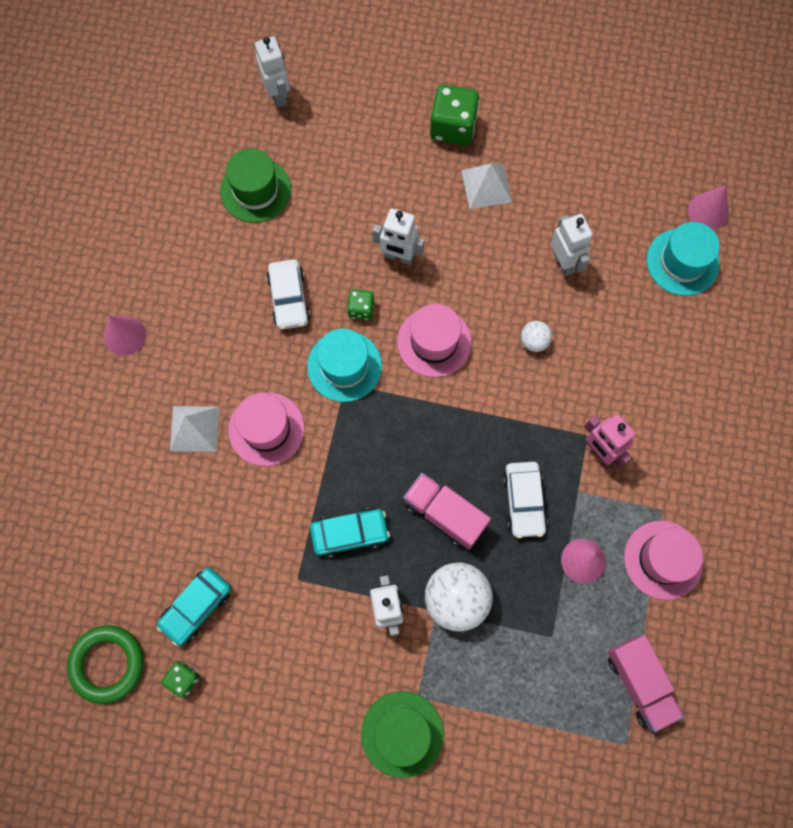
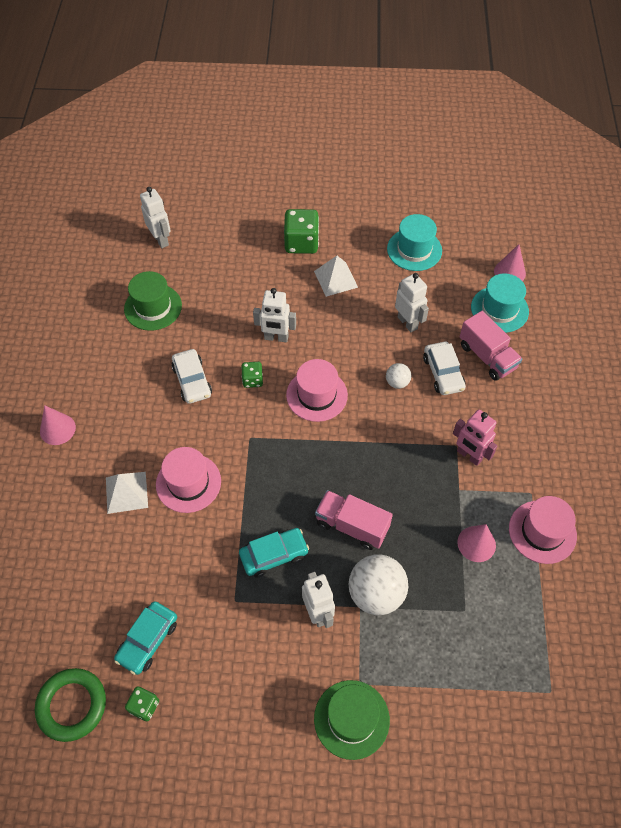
camera: 10 degrees left, 15 degrees down
turquoise hat [307,329,382,402] -> turquoise hat moved to [387,214,442,271]
white car [503,462,548,538] -> white car moved to [423,342,466,395]
pink truck [608,635,684,732] -> pink truck moved to [460,311,522,381]

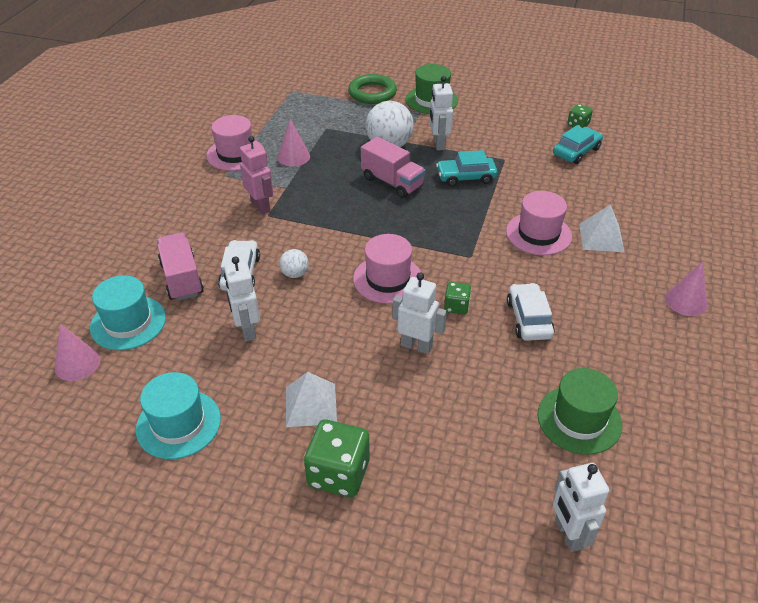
camera: 165 degrees left, 15 degrees down
green ring [35,668,106,742] -> green ring moved to [348,74,397,104]

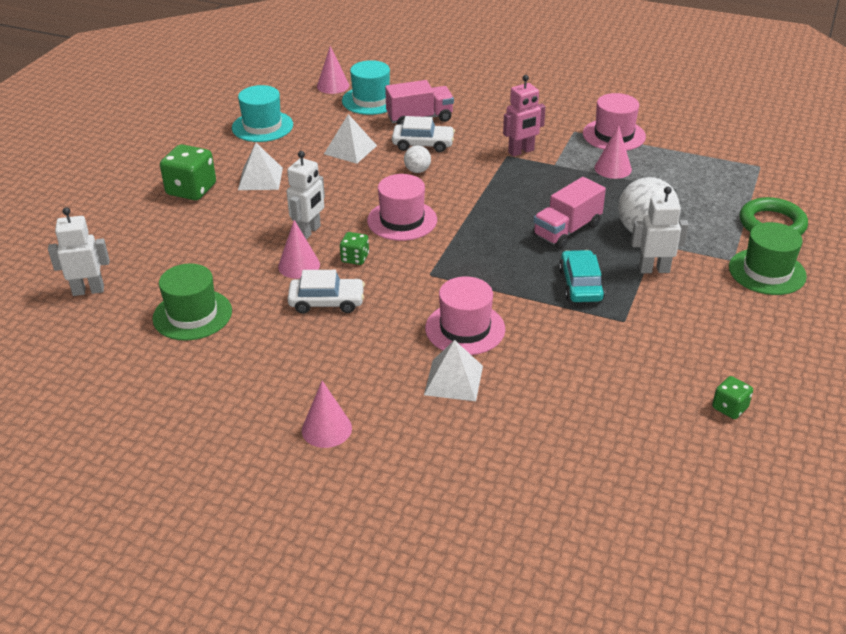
camera: 95 degrees right, 5 degrees down
white robot [224,256,260,341] -> white pyramid [324,114,377,164]
turquoise car [553,125,603,164] -> none
none -> pink cone [278,220,320,279]

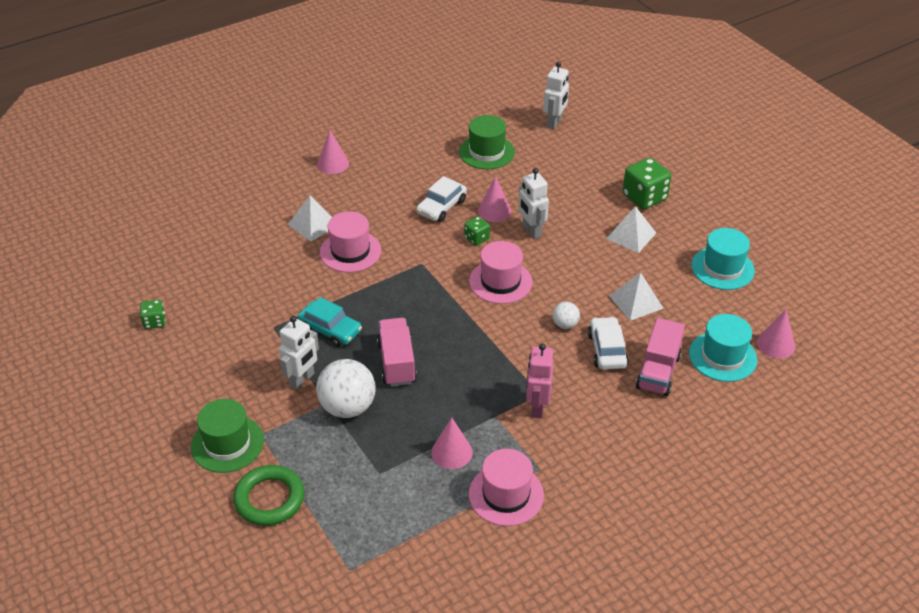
camera: 125 degrees right, 5 degrees up
white car [392,116,455,152] -> white car turned 135 degrees clockwise [588,317,629,370]

